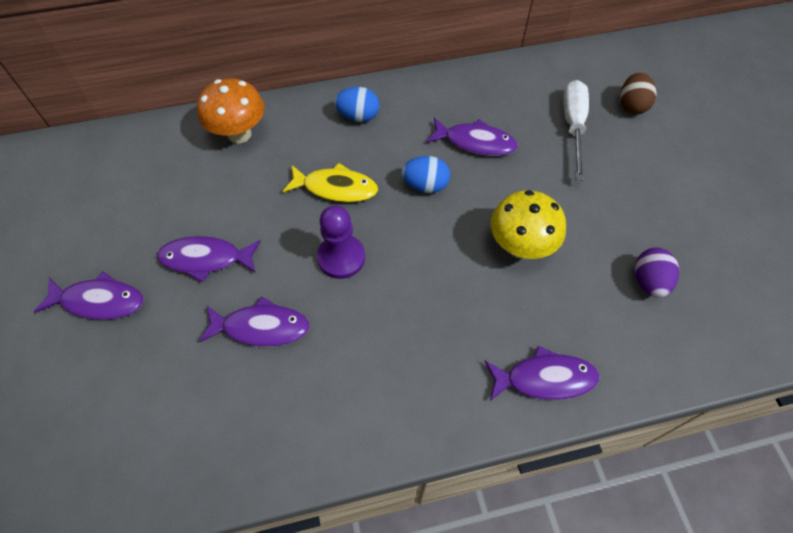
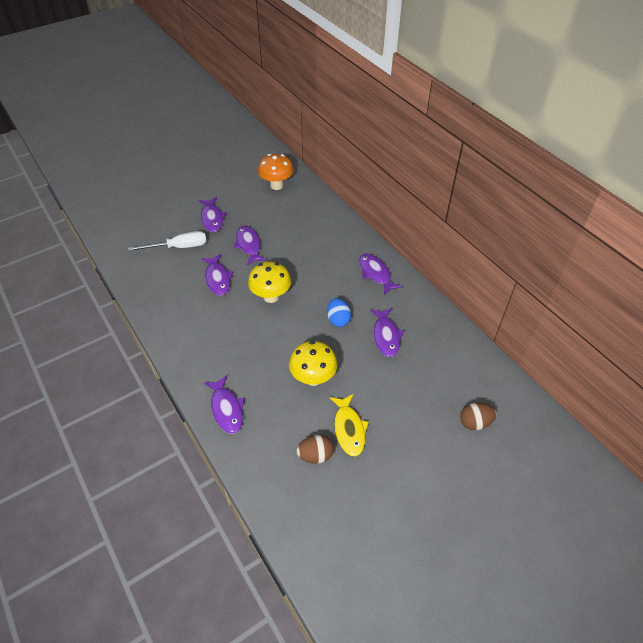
camera: 70 degrees right, 10 degrees down
orange mushroom [197,78,265,144] -> orange mushroom moved to [258,154,294,190]
yellow fish [282,163,378,202] -> yellow fish moved to [329,394,369,457]
purple pawn [317,206,365,279] -> yellow mushroom [248,262,291,303]
blue egg [334,87,379,122] -> purple fish [359,253,402,295]
white screwdriver [563,80,589,181] -> white screwdriver moved to [128,231,207,251]
purple egg [635,248,679,298] -> brown egg [296,435,334,464]

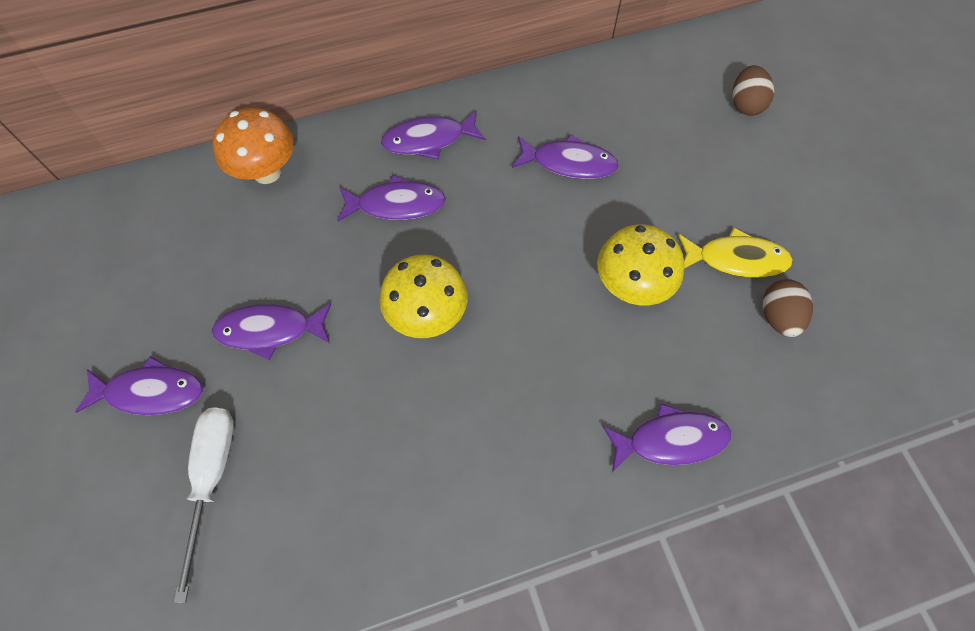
camera: 75 degrees left, 15 degrees up
purple fish [201,254,234,295] -> purple fish moved to [337,175,446,221]
orange mushroom [258,154,294,190] -> orange mushroom moved to [212,108,294,184]
blue egg [327,298,351,327] -> none

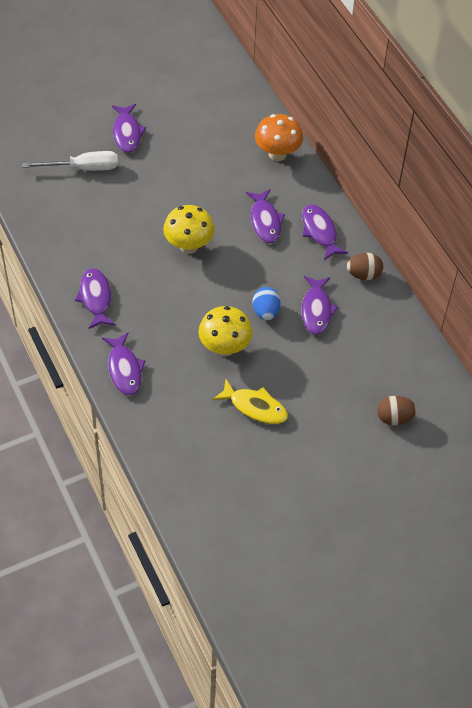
camera: 80 degrees right, 10 degrees down
purple fish [212,303,331,360] -> purple fish moved to [75,268,115,329]
yellow fish [678,228,793,278] -> yellow fish turned 60 degrees counterclockwise [213,379,288,424]
brown egg [762,279,813,337] -> brown egg moved to [347,253,383,280]
none -> blue egg [252,287,281,321]

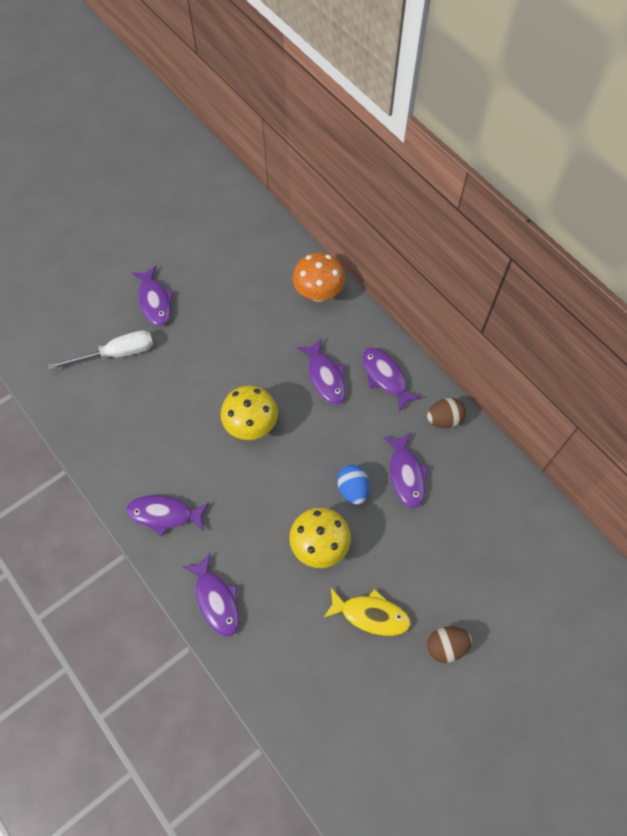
camera: 10 degrees left, 10 degrees up
purple fish [75,268,115,329] -> purple fish turned 60 degrees counterclockwise [126,495,209,536]
brown egg [377,396,417,425] -> brown egg moved to [427,626,472,663]

